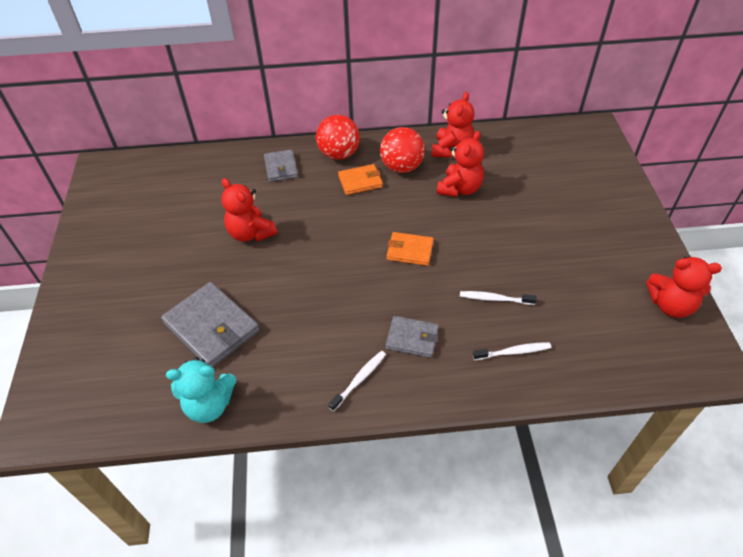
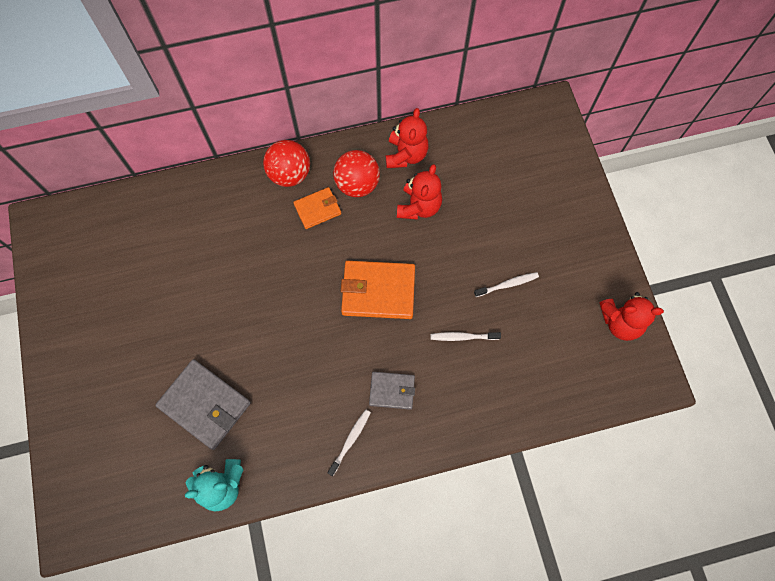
camera: 10 degrees left, 20 degrees up
red teddy bear [221,178,277,242] -> none
grey wallet [264,149,298,182] -> none
orange wallet [387,232,434,266] -> orange wallet [341,261,415,319], size x1.71
white toothbrush [473,342,551,360] -> white toothbrush moved to [474,272,539,297]

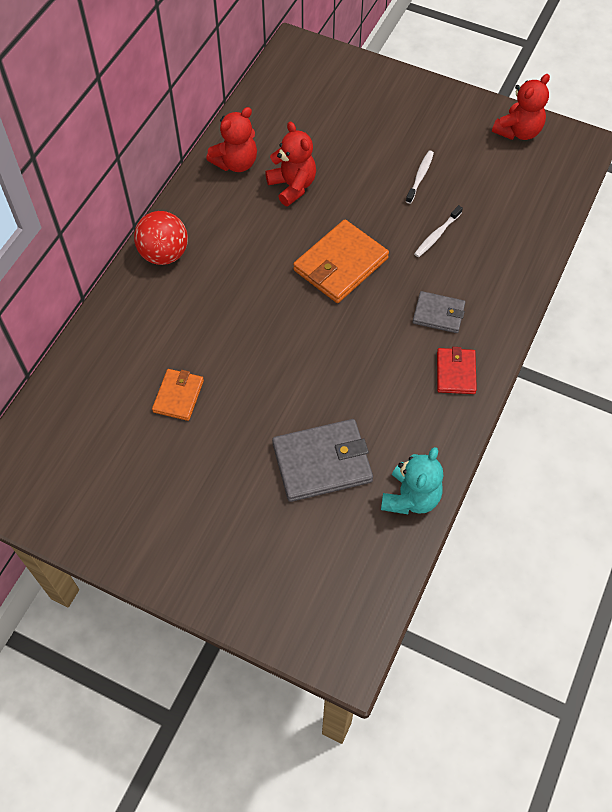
camera: 50 degrees left, 10 degrees down
orange wallet [293,187,341,229] -> orange wallet moved to [152,369,204,421]
white toothbrush [328,410,371,476] -> red wallet [437,347,477,394]
red ball [333,150,380,197] -> none
grey wallet [369,372,415,410] -> grey wallet turned 60 degrees clockwise [413,291,465,333]
red teddy bear [386,108,428,168] -> red teddy bear turned 90 degrees clockwise [206,107,257,172]

